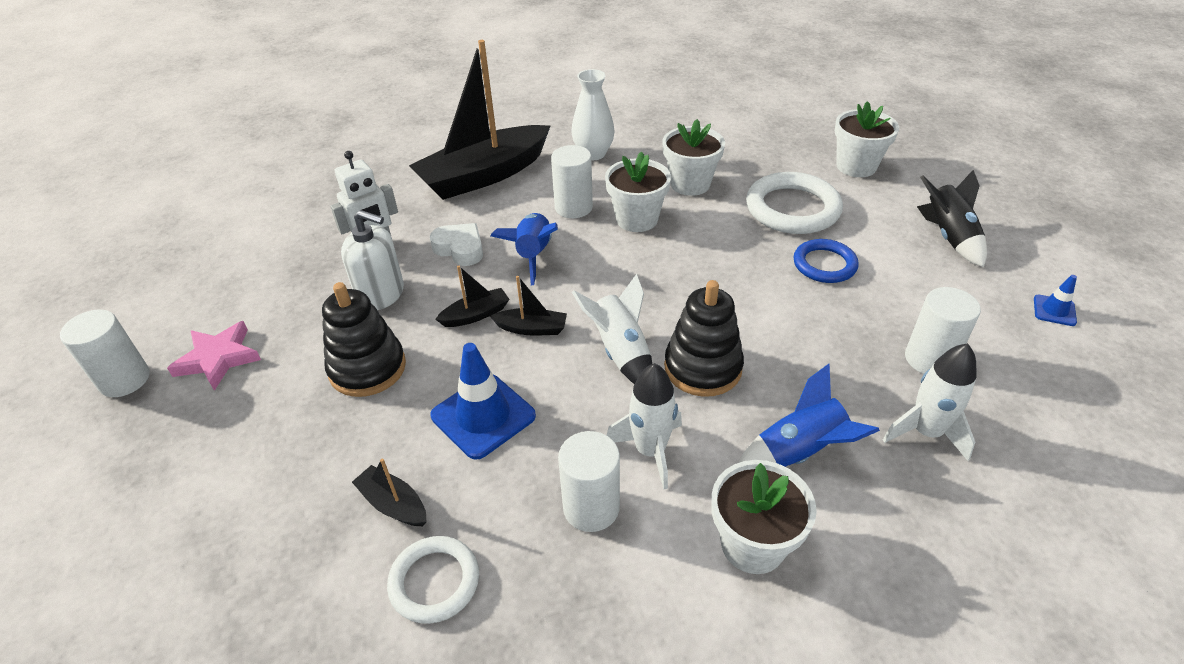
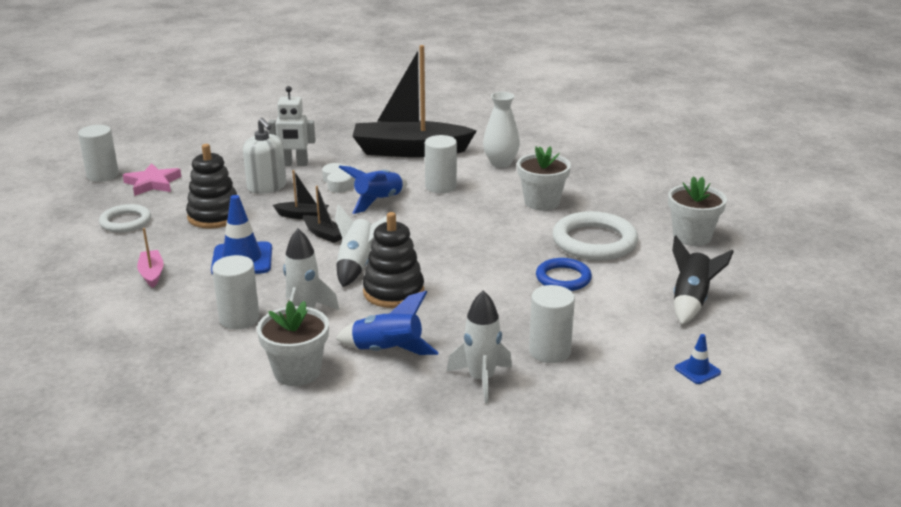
camera: 35 degrees right, 15 degrees down
black boat [352,459,426,526] -> pink boat [137,228,164,288]
white ring [387,536,479,624] -> white ring moved to [99,204,151,233]
white flower pot [605,151,671,232] -> none

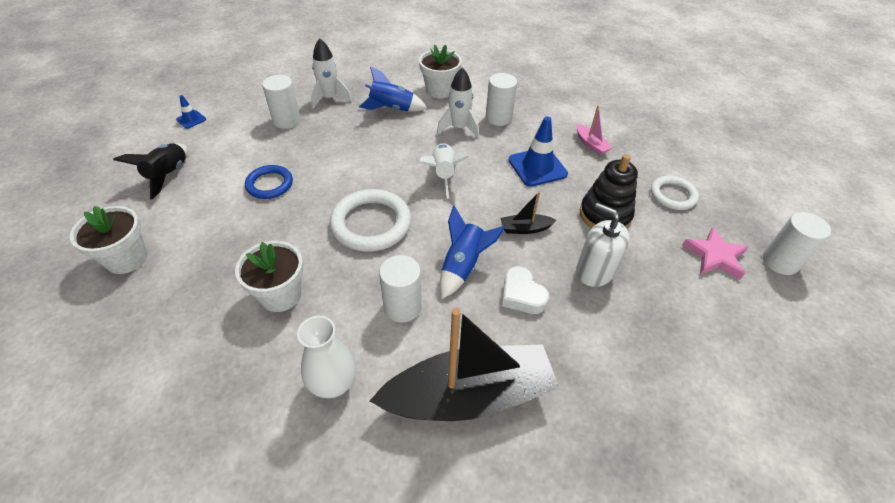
camera: 165 degrees right, 20 degrees up
white robot [268,86,316,166] -> none
black boat [303,186,342,243] -> none
black stacking toy [363,212,424,308] -> none
white ring [552,211,638,260] -> white ring moved to [330,189,411,252]

